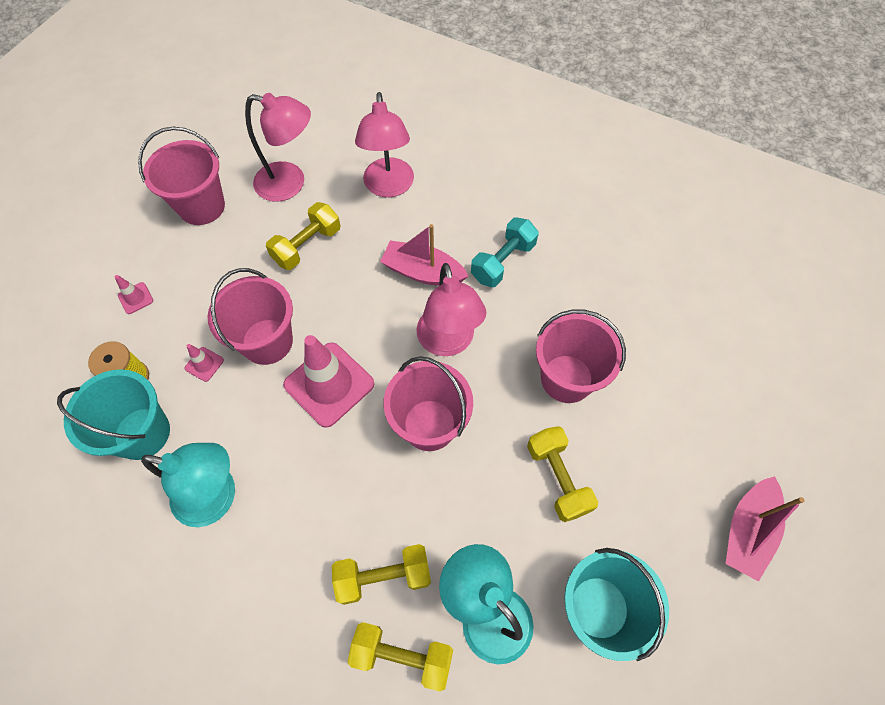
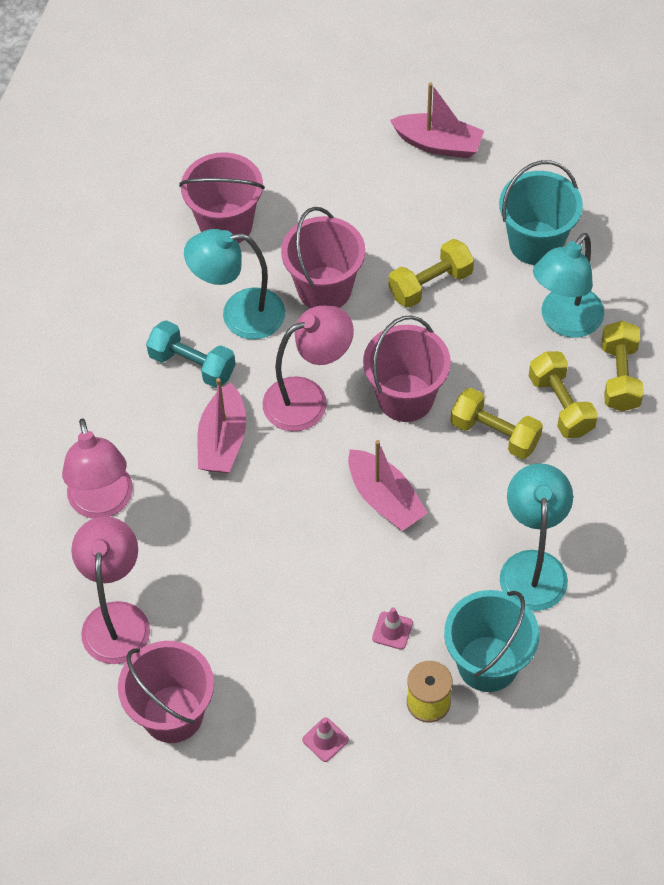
camera: 100 degrees left, 5 degrees down
pink bucket [208,268,293,365] -> pink bucket moved to [179,152,265,243]
yellow dumbbell [266,202,341,270] -> yellow dumbbell moved to [450,388,543,459]
pink traffic cone [283,335,374,428] -> pink boat [348,440,428,531]
pink lamp [355,92,414,197] -> pink lamp turned 90 degrees clockwise [62,418,133,518]
none -> turquoise lamp [184,229,285,339]

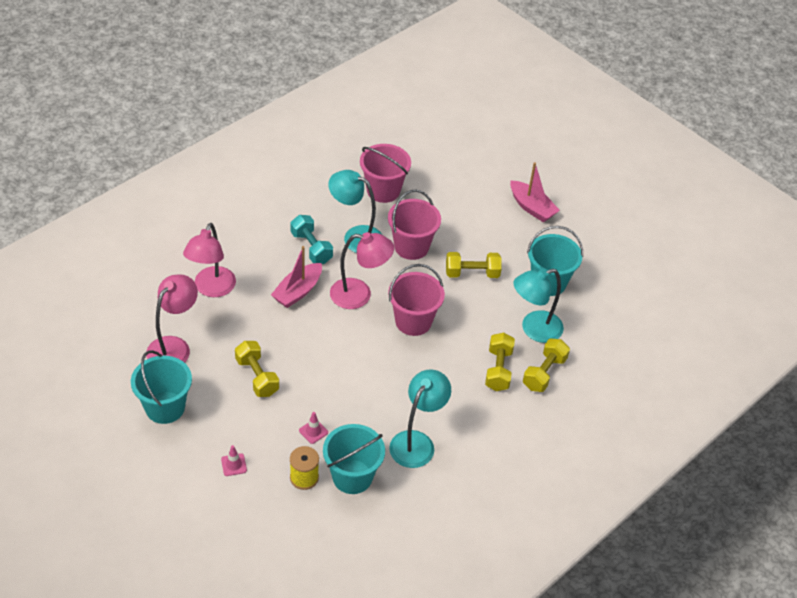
camera: 25 degrees right, 10 degrees down
pink bucket [118,641,214,743] -> turquoise bucket [131,350,192,424]
pink boat [348,440,428,531] -> none
yellow dumbbell [450,388,543,459] -> yellow dumbbell moved to [235,341,279,397]

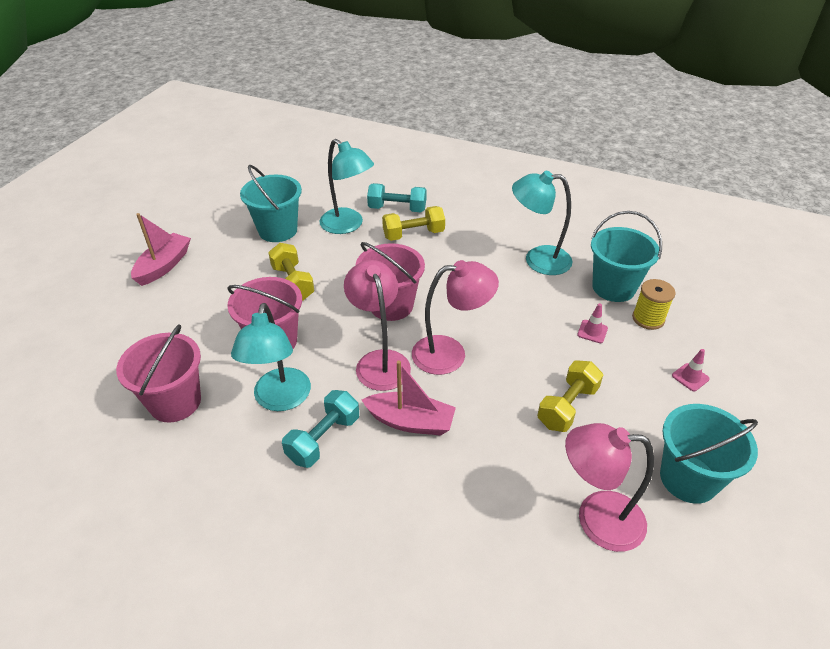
camera: 110 degrees left, 5 degrees down
pink lamp [183,223,236,297] -> pink lamp moved to [412,260,499,375]
yellow dumbbell [523,339,570,392] -> turquoise dumbbell [367,183,427,212]

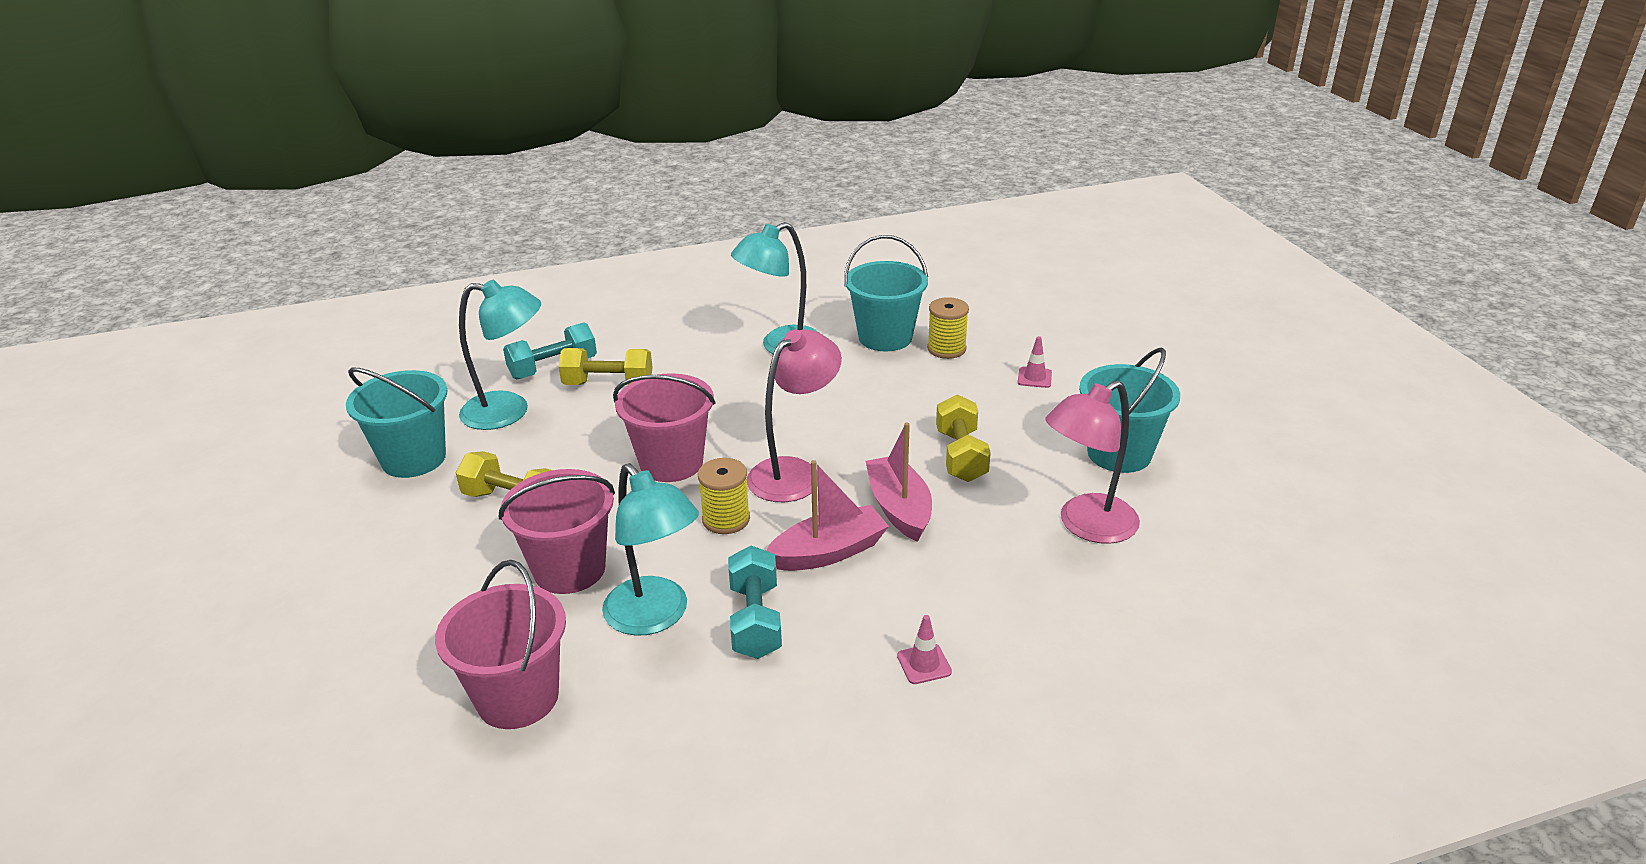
camera: 40 degrees left, 10 degrees down
pink boat [131,213,191,286] -> pink boat moved to [866,423,932,542]
pink lamp [344,260,411,391] -> yellow spool [698,458,750,534]
yellow dumbbell [382,206,445,241] -> yellow dumbbell turned 60 degrees clockwise [558,348,653,385]
pink traffic cone [577,303,608,343] -> pink traffic cone moved to [897,615,952,684]

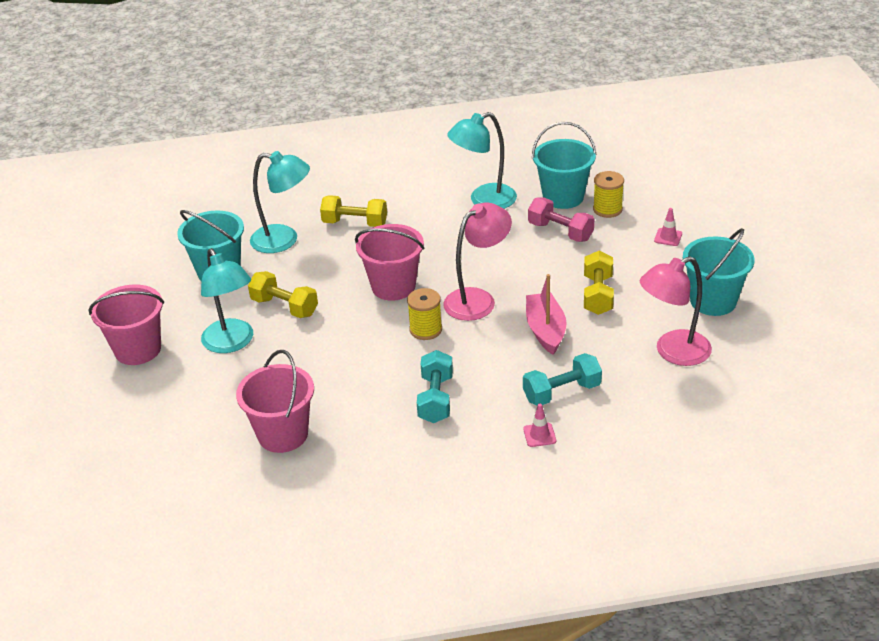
camera: 10 degrees right, 5 degrees up
pink bucket [499,469,615,594] -> pink bucket moved to [88,284,164,365]
turquoise dumbbell [503,322,597,379] -> turquoise dumbbell moved to [523,353,602,406]
turquoise lamp [602,463,699,636] -> turquoise lamp moved to [201,248,253,353]
pink boat [766,460,889,571] -> none
none -> pink dumbbell [528,197,594,242]

